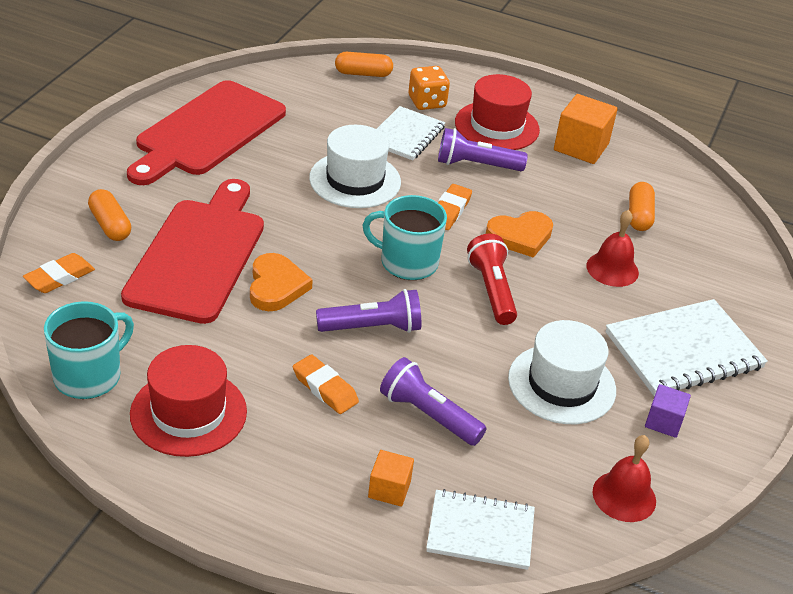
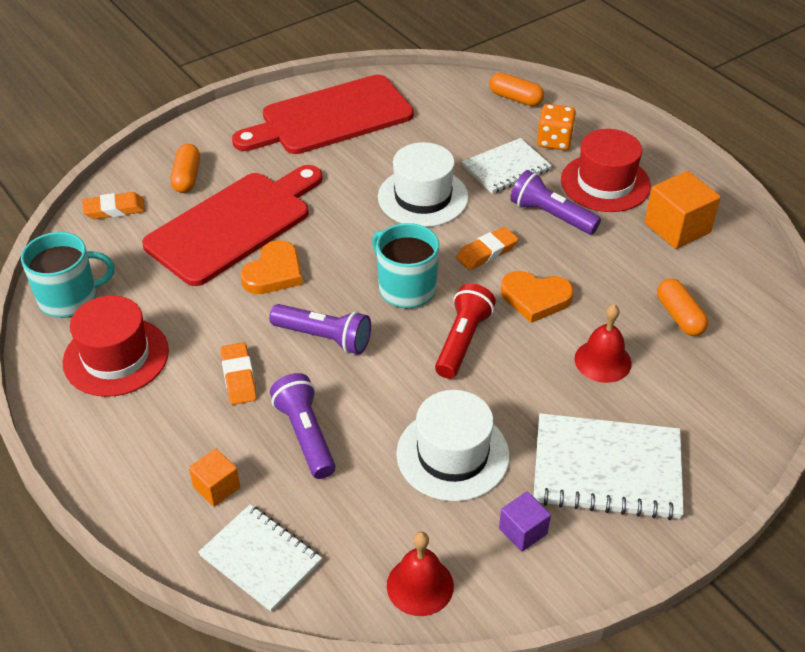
camera: 35 degrees right, 5 degrees up
orange capsule [629,182,655,231] -> orange capsule turned 60 degrees counterclockwise [657,278,708,336]

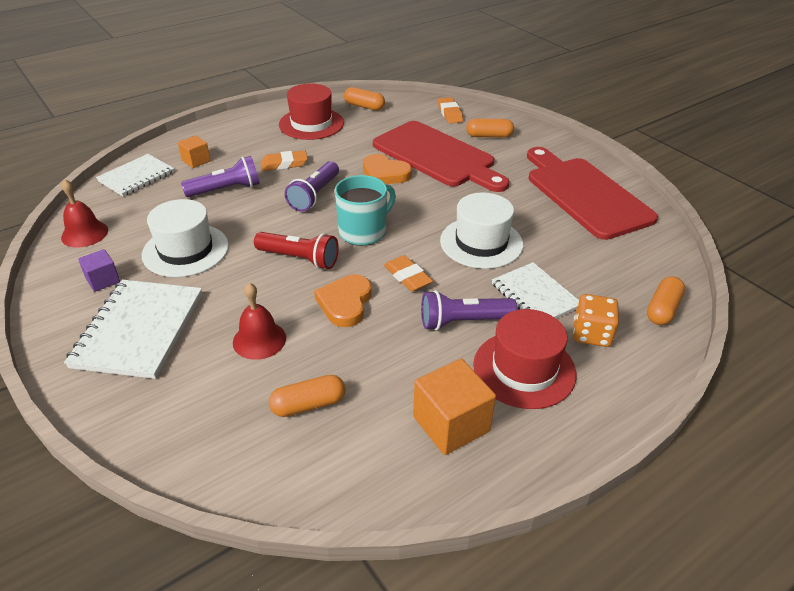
camera: 90 degrees right, 5 degrees down
turquoise mug [21,232,114,318] -> orange capsule [344,87,385,110]
purple flashlight [510,170,601,235] -> purple flashlight turned 135 degrees counterclockwise [421,290,517,331]

